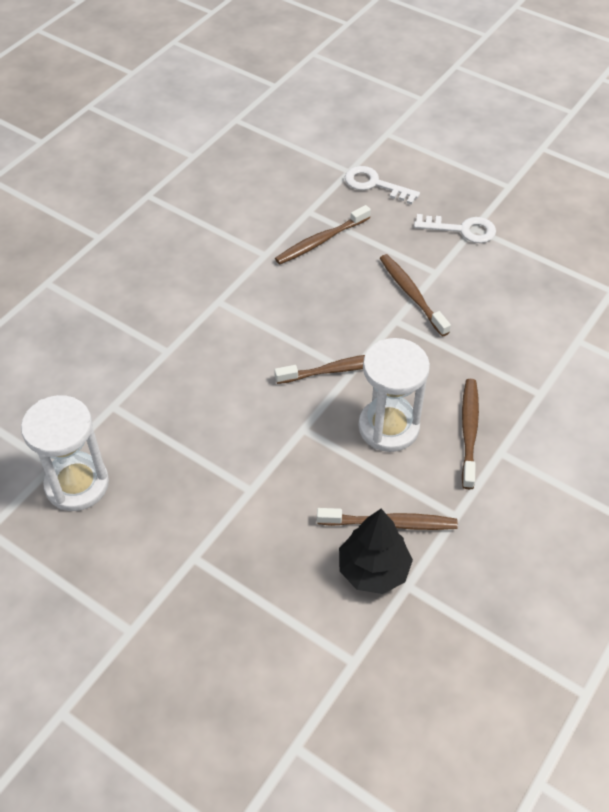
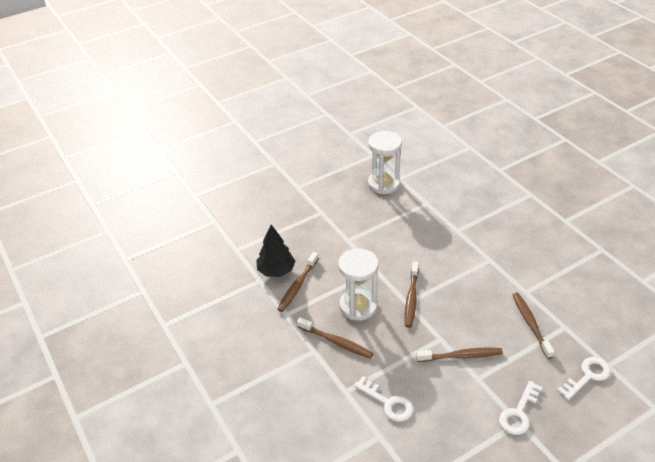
camera: 115 degrees right, 10 degrees down
none -> white key [354,376,413,422]

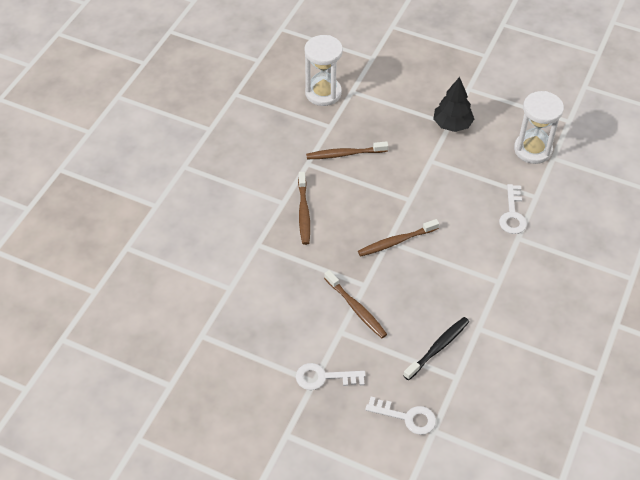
camera: 55 degrees right, 10 degrees up
black tree [256,225,295,277] -> black tree moved to [433,77,474,132]
white hourglass [338,248,378,321] -> white hourglass moved to [305,35,343,106]
white key [354,376,413,422] -> white key moved to [499,184,527,234]
brown toothbrush [512,293,555,359] -> black toothbrush [403,317,469,380]

